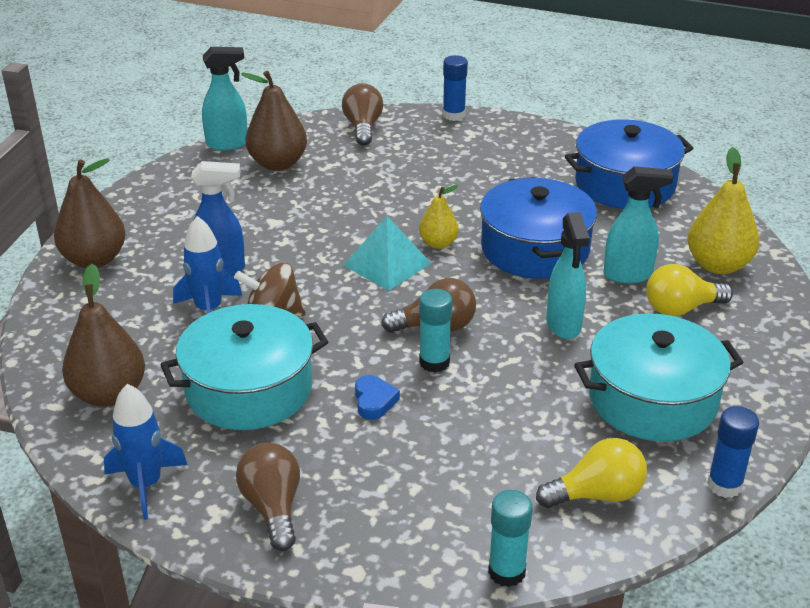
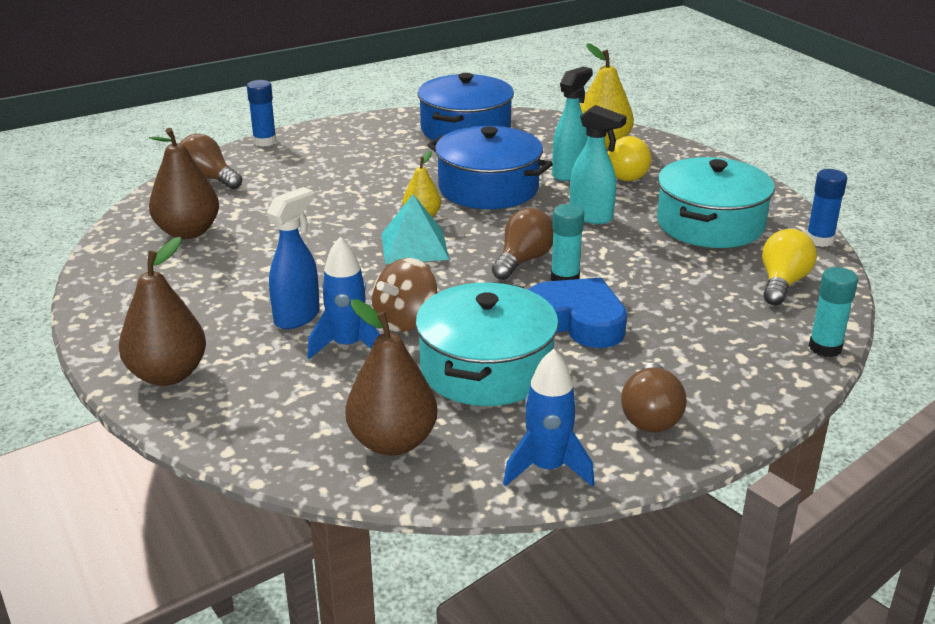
camera: 50 degrees left, 5 degrees down
turquoise spray bottle [202,47,247,151] -> none
brown light bulb [236,443,300,551] -> brown light bulb turned 105 degrees counterclockwise [621,363,686,432]
blue heart [355,375,400,420] -> blue heart [528,277,627,348], size x2.06

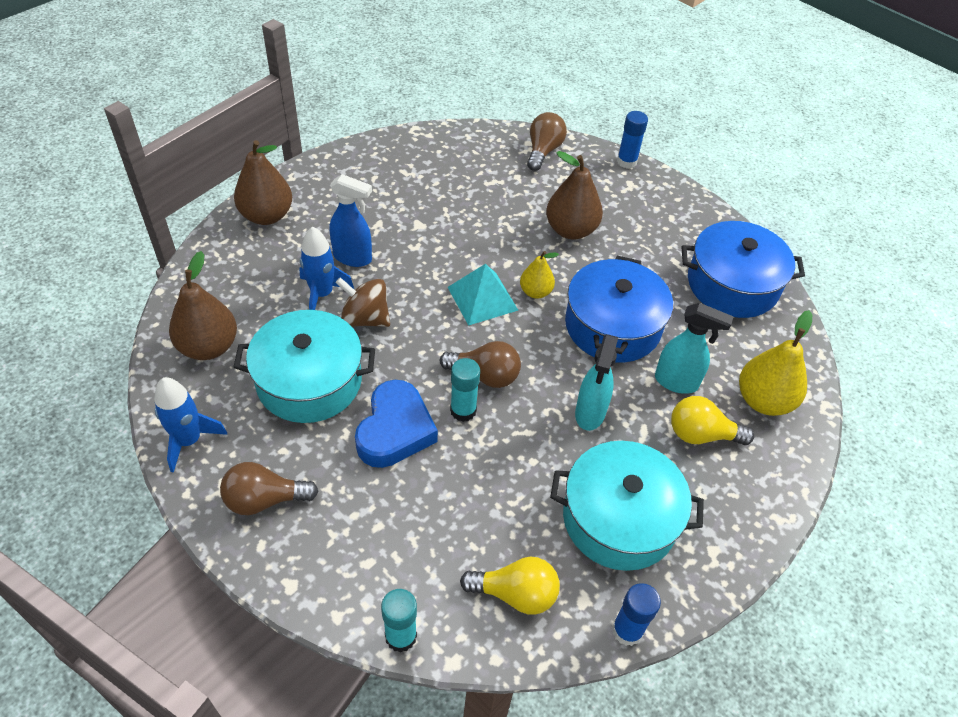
camera: 70 degrees right, 20 degrees up
brown pear [149,128,219,239] -> brown pear moved to [546,151,603,240]

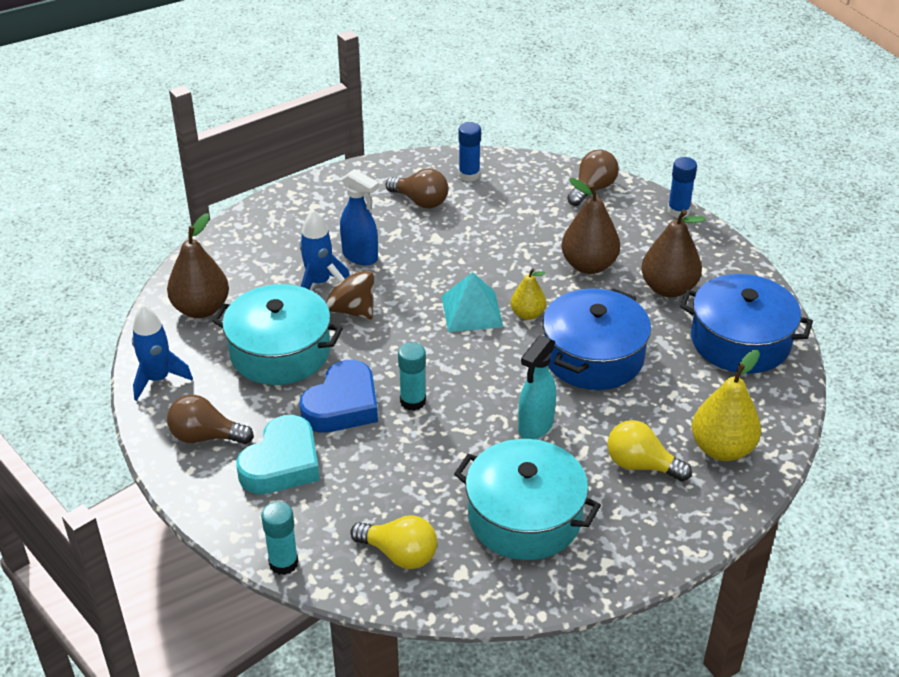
camera: 20 degrees right, 10 degrees down
brown pear [234,140,292,225] -> brown pear moved to [641,209,706,297]
brown light bulb [440,341,521,388] -> brown light bulb moved to [385,168,448,208]
blue glue stick [612,583,661,646] -> blue glue stick moved to [458,122,481,182]
turquoise spray bottle [655,303,734,394] -> none
none -> turquoise heart [236,415,320,494]

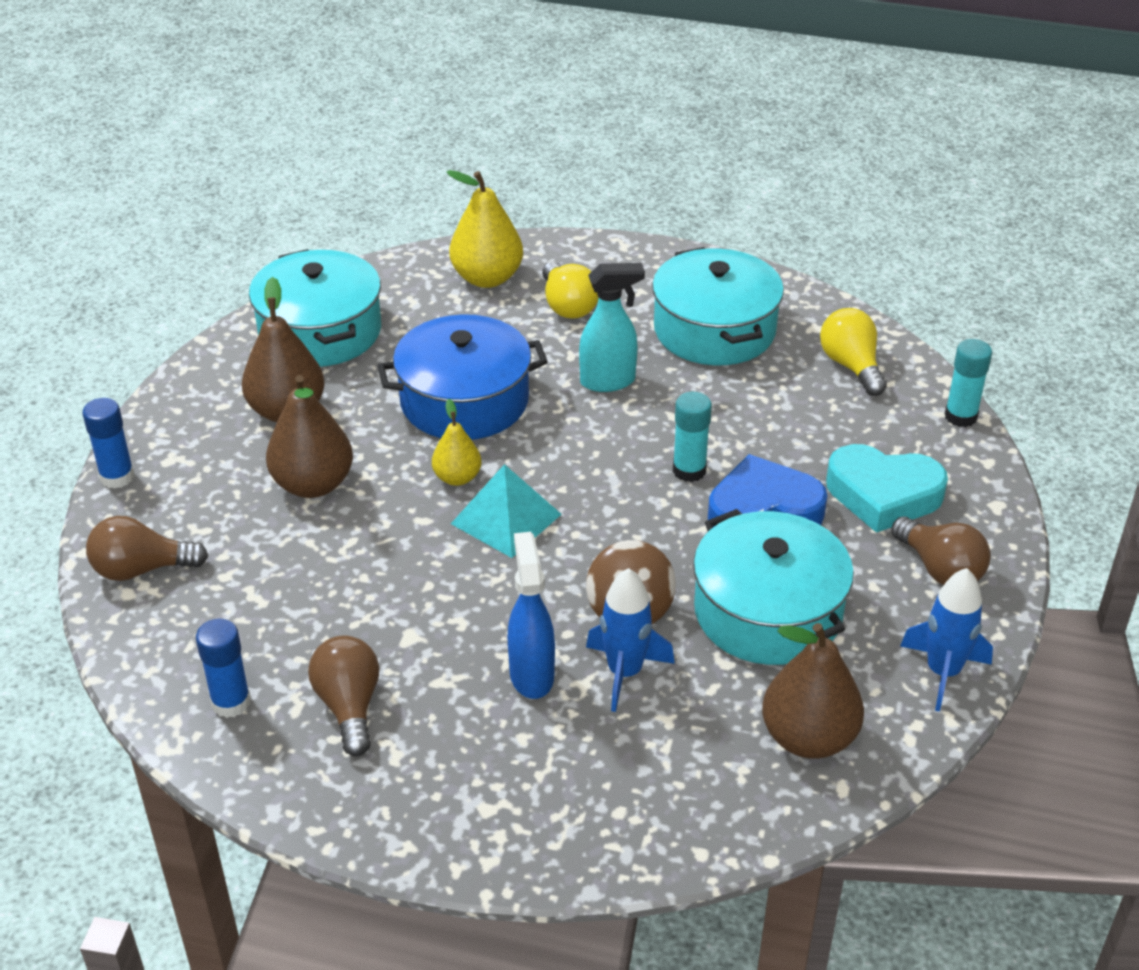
camera: 135 degrees left, 0 degrees up
turquoise heart [236,415,320,494] -> turquoise heart turned 150 degrees counterclockwise [826,444,948,533]
blue pot [680,274,813,374] -> turquoise pot [249,249,381,367]

